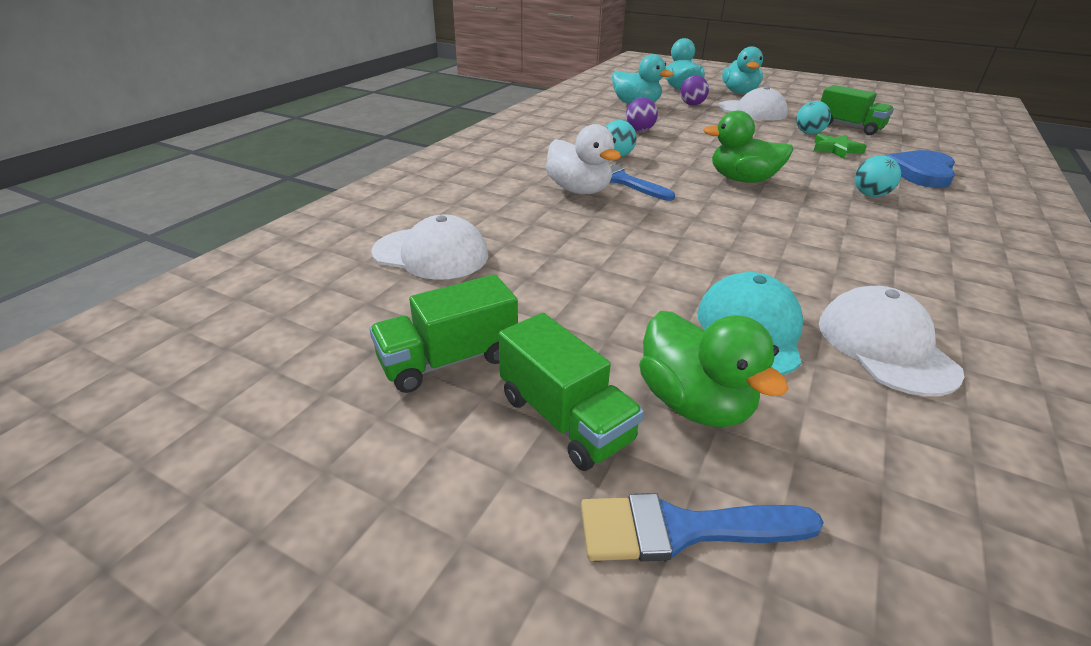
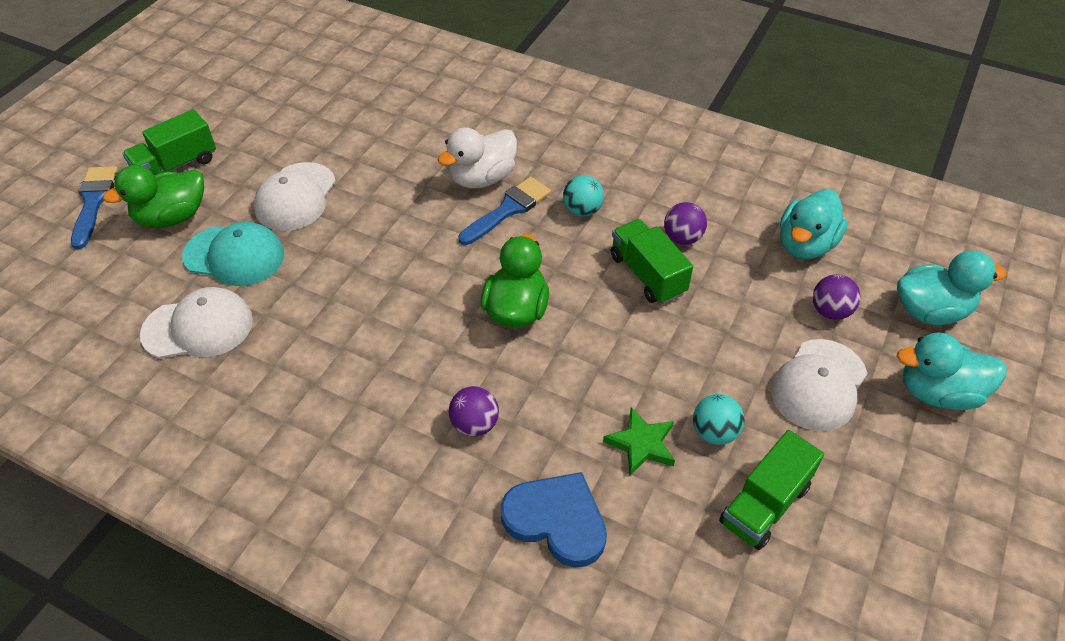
camera: 90 degrees right, 15 degrees up
green truck [369,275,518,393] -> green truck moved to [611,219,693,304]
white cap [371,215,488,280] -> white cap moved to [254,162,336,231]
turquoise ball [855,155,901,197] -> purple ball [449,386,499,437]

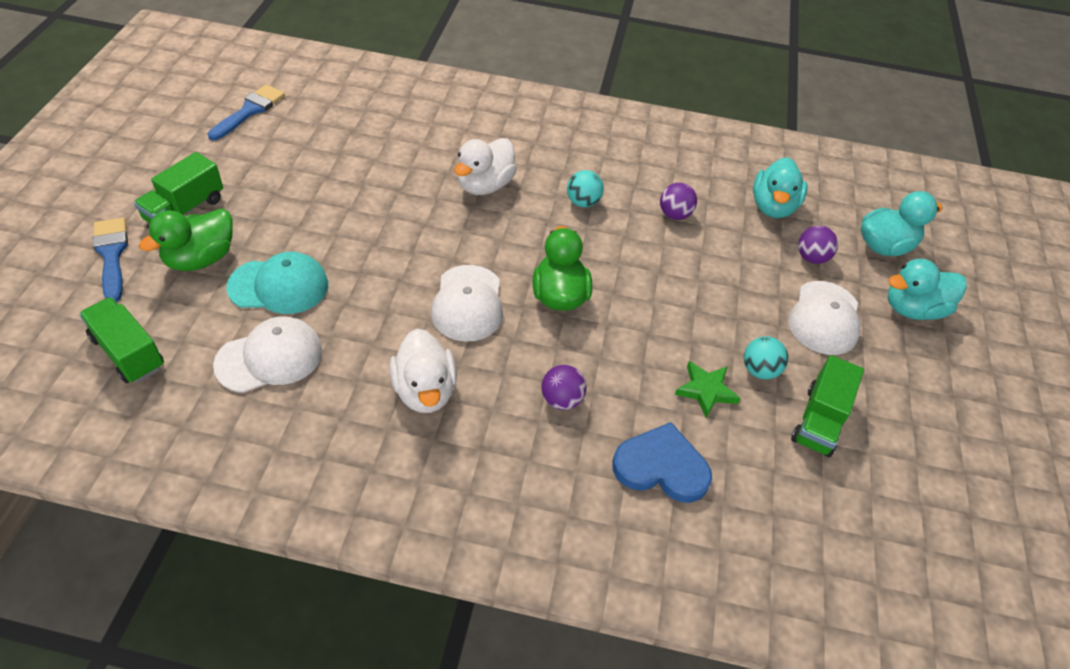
camera: 20 degrees left, 0 degrees up
white cap [254,162,336,231] -> white cap moved to [431,265,503,342]
blue brush [458,177,551,245] -> blue brush moved to [208,84,285,140]
green truck [611,219,693,304] -> green truck moved to [79,297,164,383]
none -> white duck [389,328,457,413]

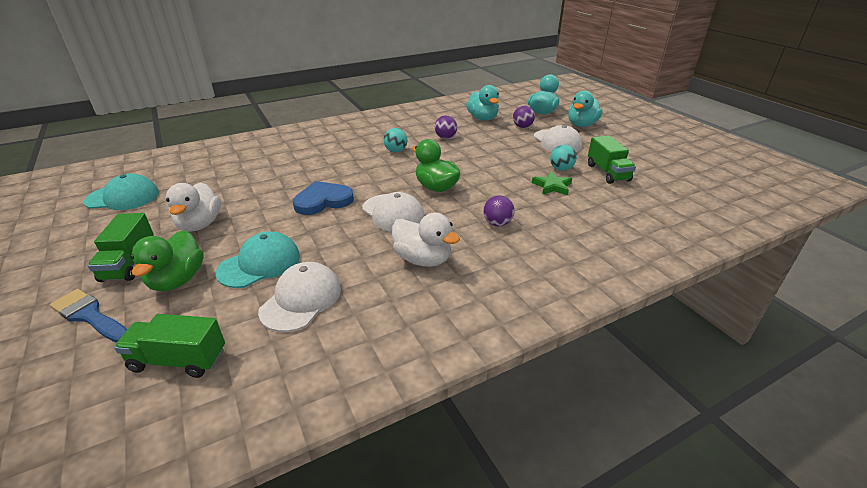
camera: 35 degrees left, 15 degrees down
blue brush [208,84,285,140] -> turquoise cap [84,173,159,210]
white duck [454,138,517,195] -> white duck moved to [166,182,221,232]
blue heart [612,422,712,503] -> blue heart moved to [293,181,354,215]

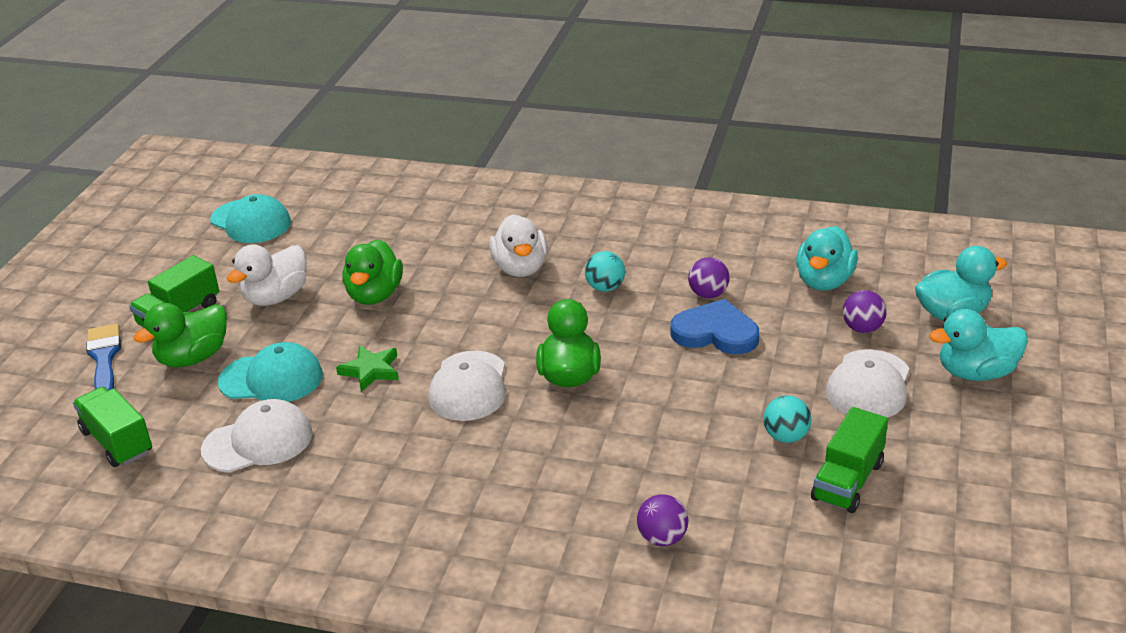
camera: 45 degrees right, 0 degrees up
blue heart [293,181,354,215] -> blue heart moved to [670,299,759,354]
white duck [392,212,460,267] -> white duck moved to [489,214,548,277]
purple ball [483,195,515,226] -> purple ball moved to [637,494,688,546]
green star [532,171,572,195] -> green star moved to [336,345,399,392]
none -> green duck [343,239,403,305]

